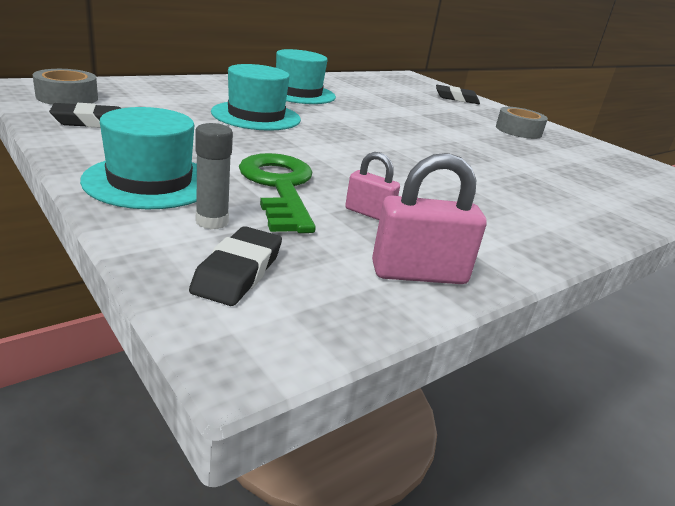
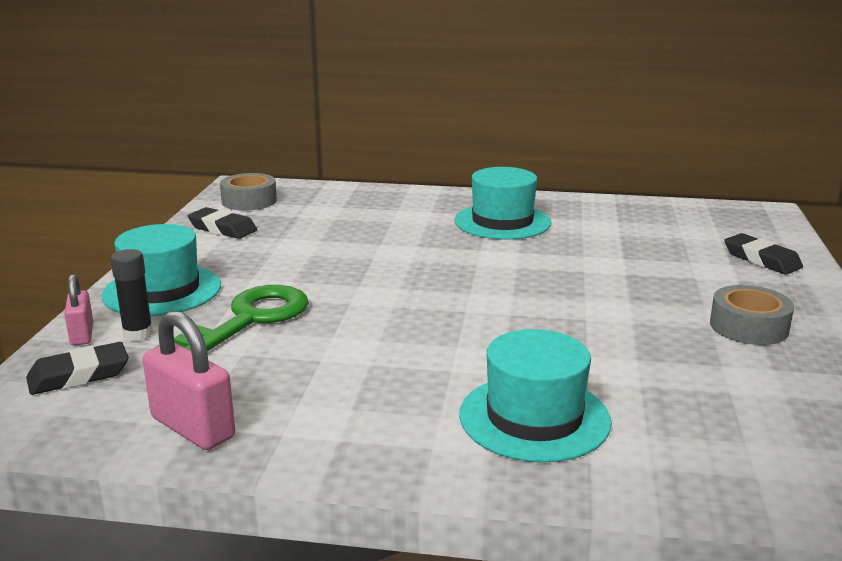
camera: 50 degrees right, 5 degrees down
grey glue stick [195,123,233,229] -> black glue stick [110,249,153,341]
turquoise hat [211,64,301,131] -> turquoise hat moved to [459,329,612,463]
pink padlock [345,152,400,220] -> pink padlock moved to [64,274,93,346]

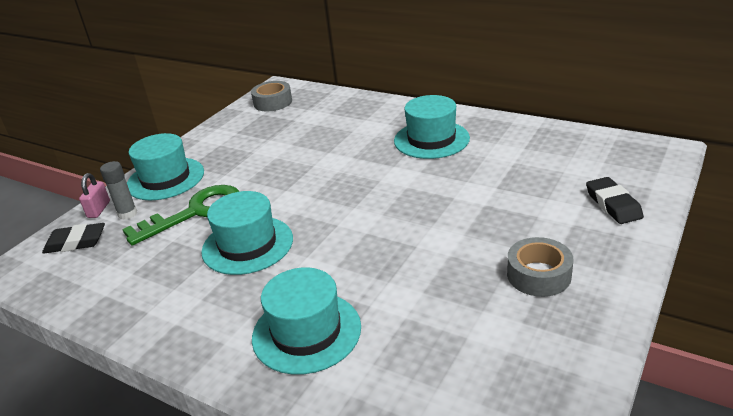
camera: 25 degrees right, 10 degrees up
black glue stick [110,249,153,341] -> grey glue stick [100,161,137,220]
pink padlock [143,311,235,450] -> none
black eraser [188,207,257,239] -> none
none -> turquoise hat [201,191,293,275]

